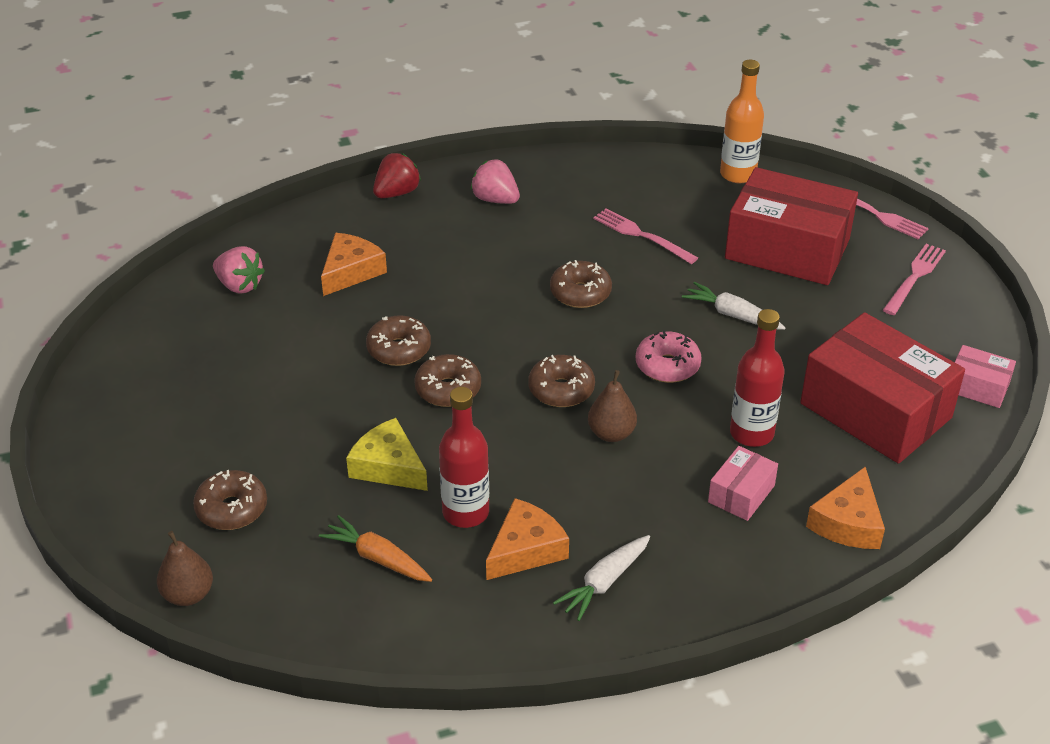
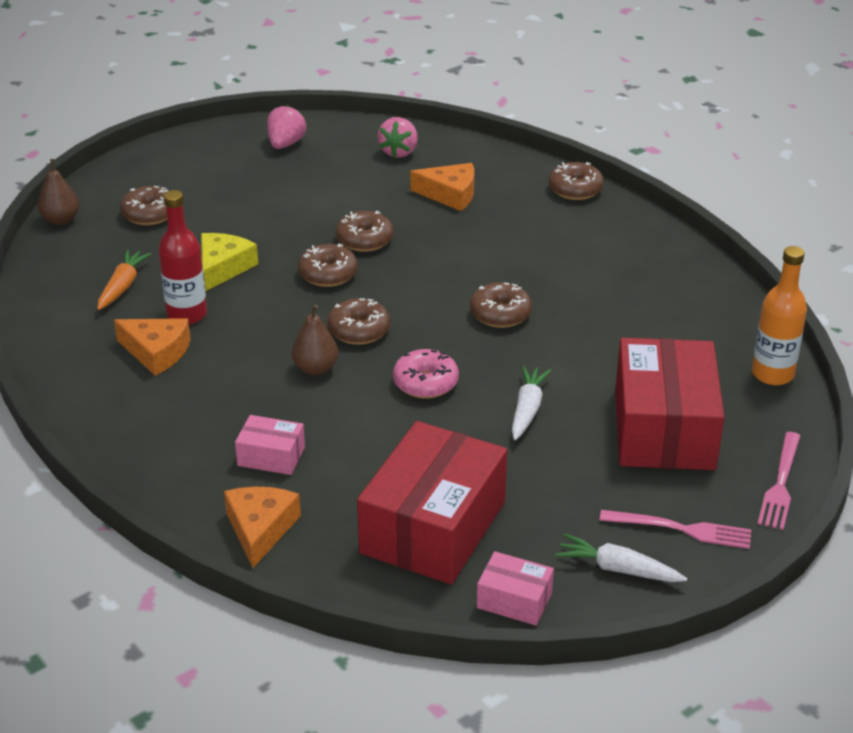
camera: 70 degrees right, 5 degrees down
red strawberry [373,153,421,198] -> brown donut [549,162,604,200]
pink strawberry [471,160,520,204] -> pink strawberry moved to [267,105,306,149]
white carrot [553,535,650,621] -> white carrot moved to [555,533,687,582]
pink fork [593,208,698,264] -> none
red bottle [730,309,785,447] -> none
orange cheese [806,467,885,549] -> orange cheese turned 90 degrees clockwise [224,487,301,568]
pink box [955,345,1016,408] -> pink box turned 75 degrees counterclockwise [477,551,554,625]

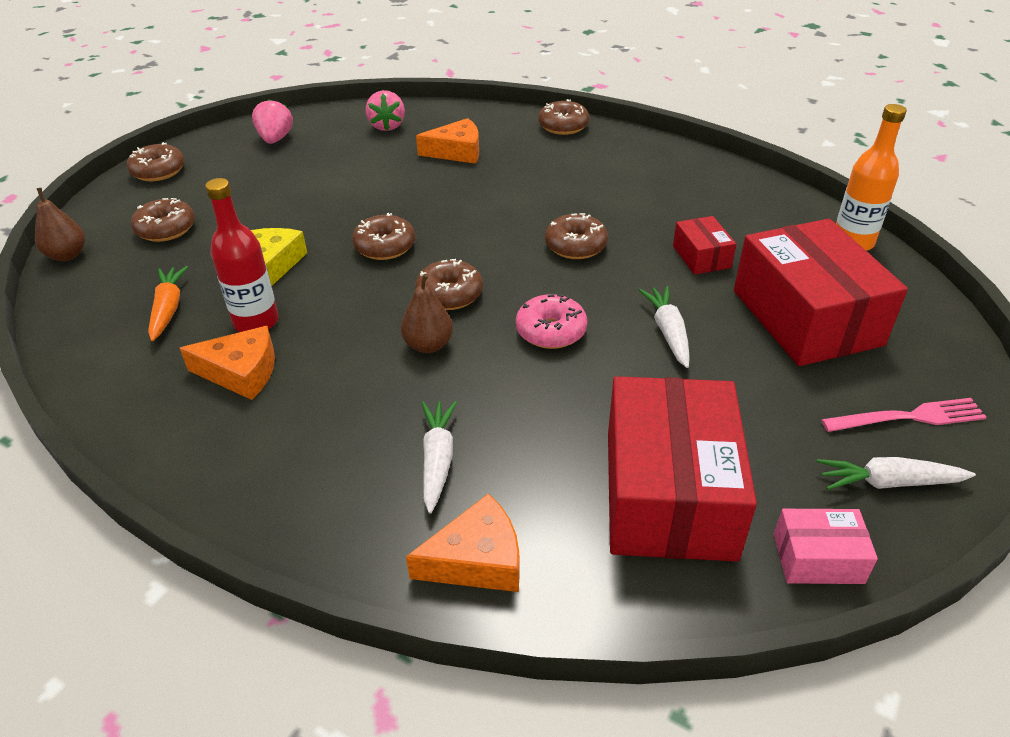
camera: 20 degrees left, 5 degrees up
orange cheese [224,487,301,568] -> orange cheese turned 90 degrees clockwise [406,493,520,592]
pink box [235,415,305,475] -> white carrot [422,401,457,513]
brown donut [336,211,393,252] -> brown donut moved to [127,142,185,181]
pink fork [758,432,800,530] -> none
none -> red box [673,216,736,275]

